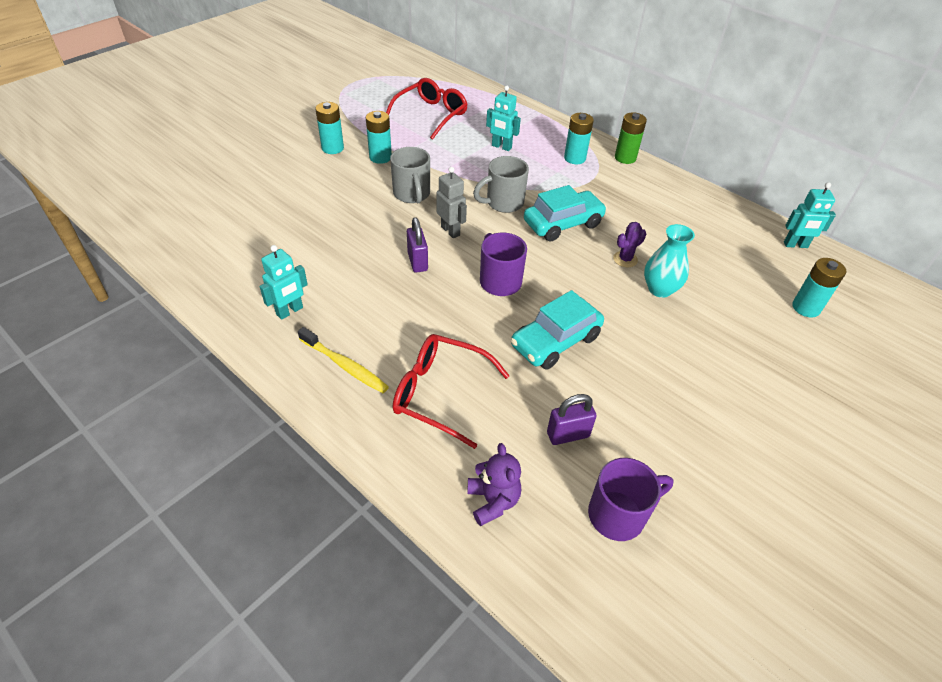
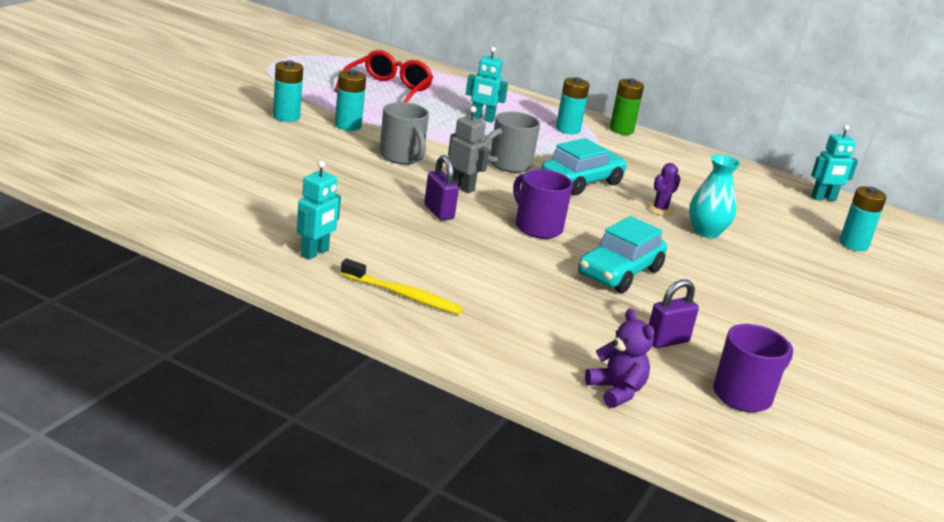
camera: 15 degrees left, 20 degrees down
red glasses [393,334,510,449] -> none

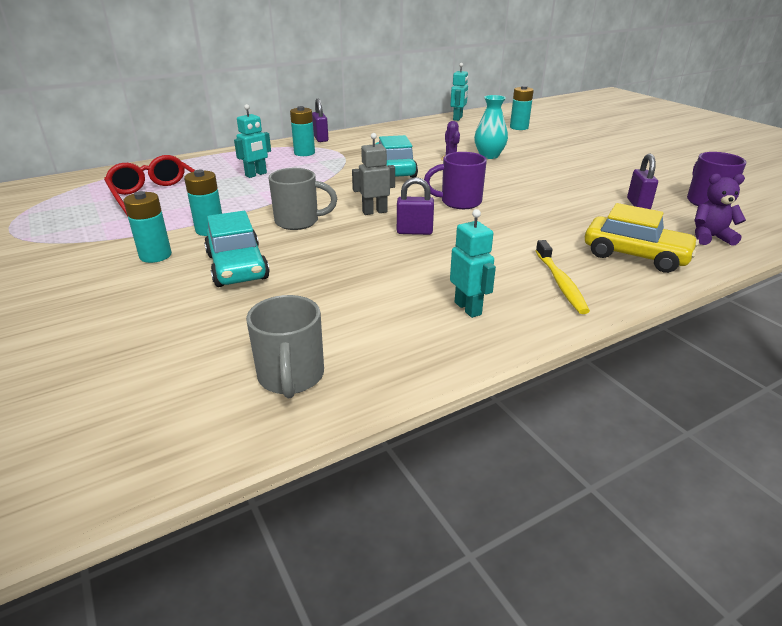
camera: 55 degrees left, 5 degrees up
yellow toothbrush [341,259,463,315] -> yellow toothbrush turned 120 degrees clockwise [536,240,590,314]
grey mug [483,111,540,173] -> grey mug moved to [246,295,324,398]
turquoise car [578,216,667,293] -> turquoise car moved to [204,211,270,287]
green battery [610,78,644,135] -> purple padlock [312,99,328,142]
none -> yellow car [585,203,699,273]

